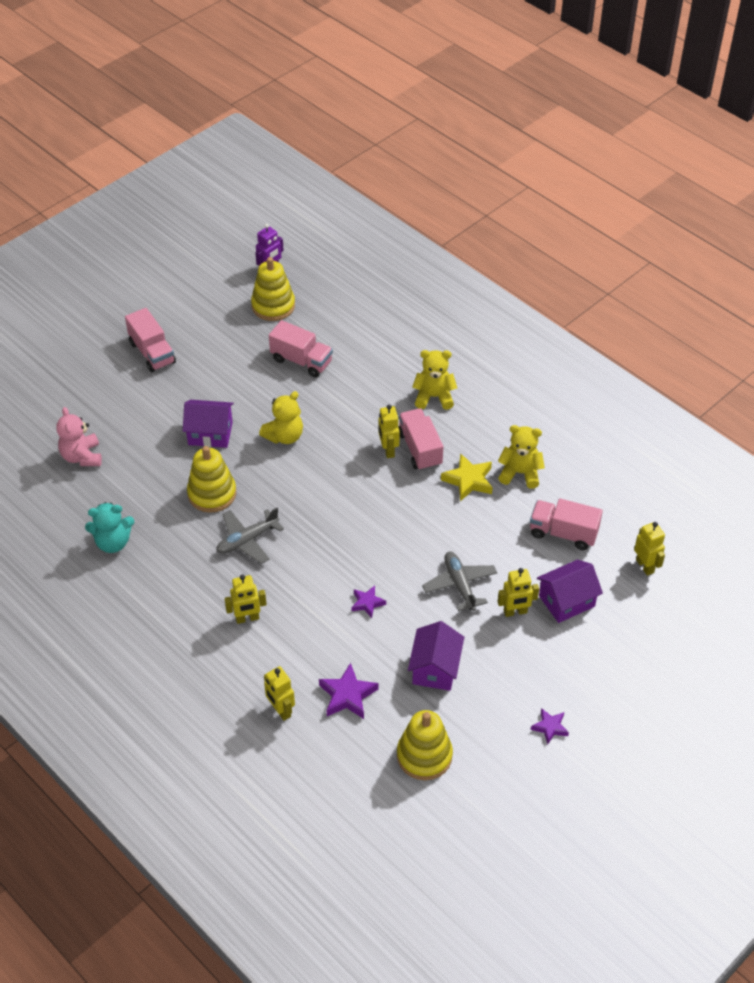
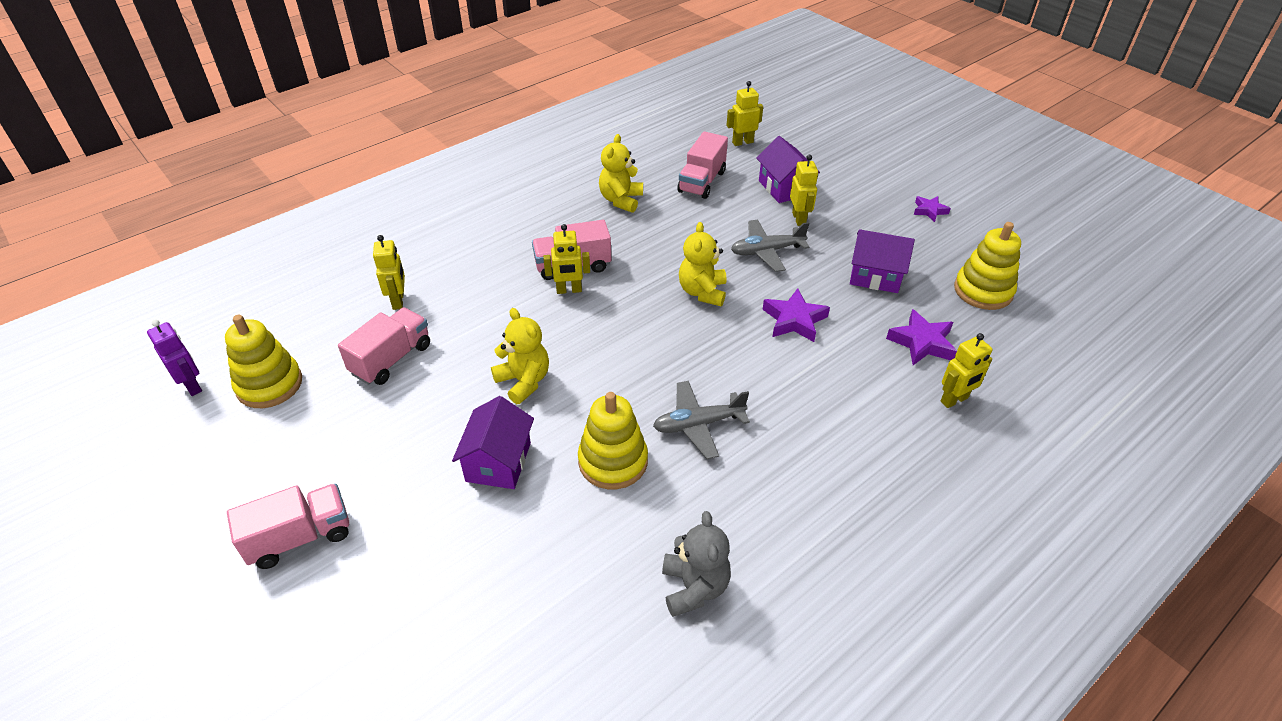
camera: 85 degrees left, 5 degrees down
pink teddy bear [56,407,102,466] -> none
turquoise teddy bear [85,502,134,553] -> grey teddy bear [662,511,731,617]
grey plane [216,508,284,564] -> grey plane turned 105 degrees clockwise [653,381,750,459]
yellow robot [224,574,267,624] -> yellow robot moved to [373,235,405,310]
purple star [352,586,386,618] -> purple star [762,288,830,342], size x1.61
yellow teddy bear [412,350,457,410] -> yellow teddy bear moved to [679,222,727,306]
yellow star [441,453,493,501] -> none

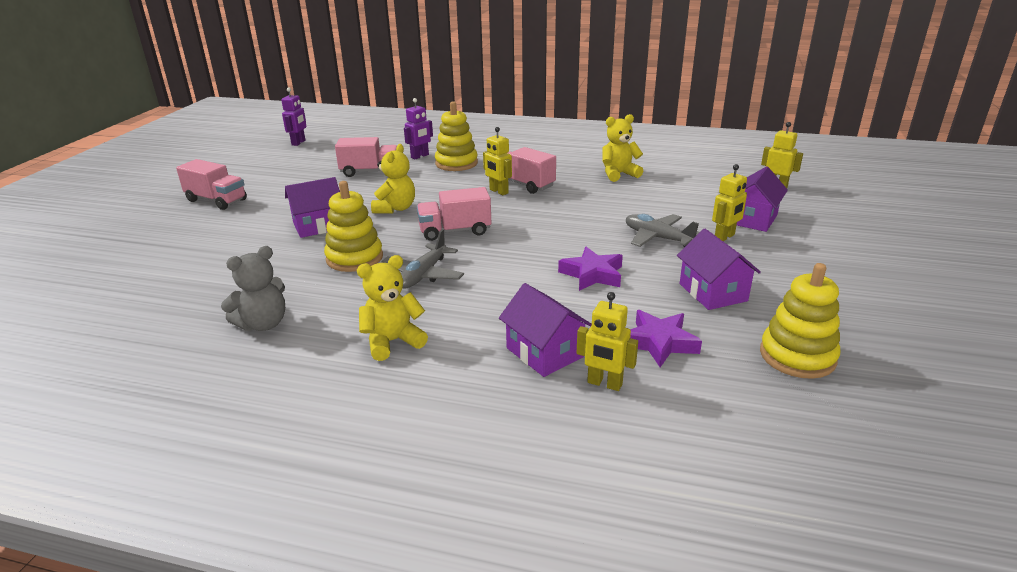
camera: 55 degrees right, 15 degrees down
yellow stacking toy [225,315,302,408] -> yellow stacking toy moved to [435,101,478,171]
yellow robot [373,235,405,310] -> purple robot [404,98,433,159]
grey plane [653,381,750,459] -> grey plane turned 105 degrees counterclockwise [382,229,464,288]
pink truck [677,131,728,199] -> pink truck moved to [417,187,491,241]
yellow teddy bear [679,222,727,306] -> yellow teddy bear moved to [357,255,428,361]
purple star [914,196,951,222] -> none
none -> purple house [499,283,592,377]

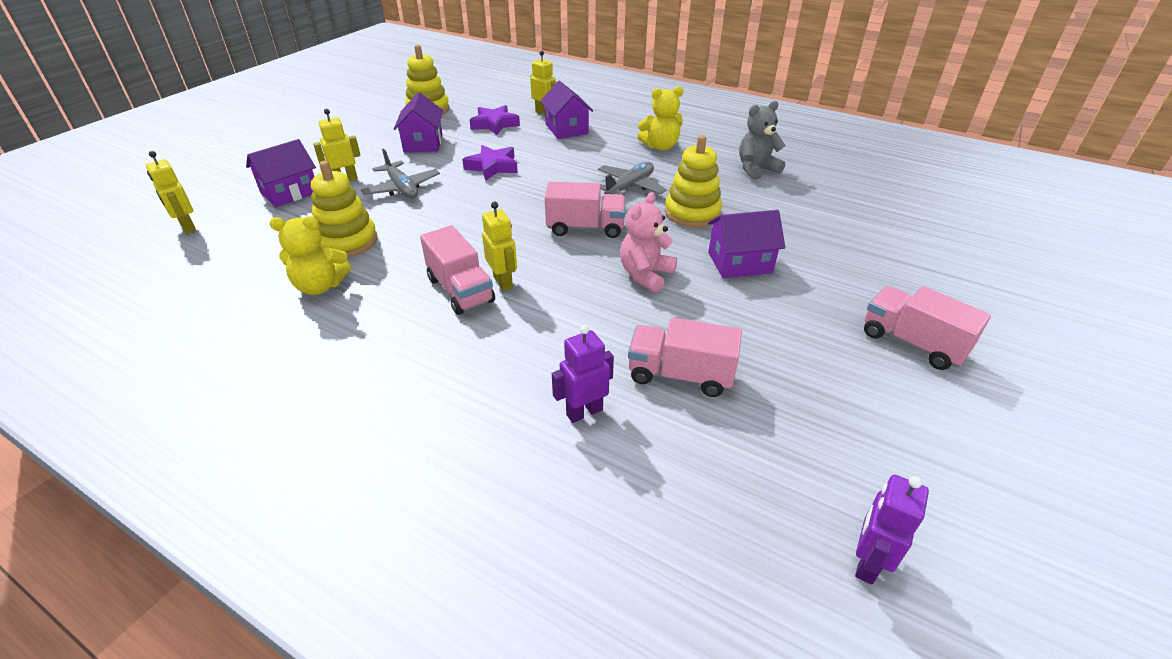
camera: 165 degrees left, 10 degrees up
yellow teddy bear [371,144,415,214] -> pink teddy bear [620,192,677,293]
yellow stacking toy [435,101,478,171] -> yellow stacking toy moved to [311,161,378,257]

